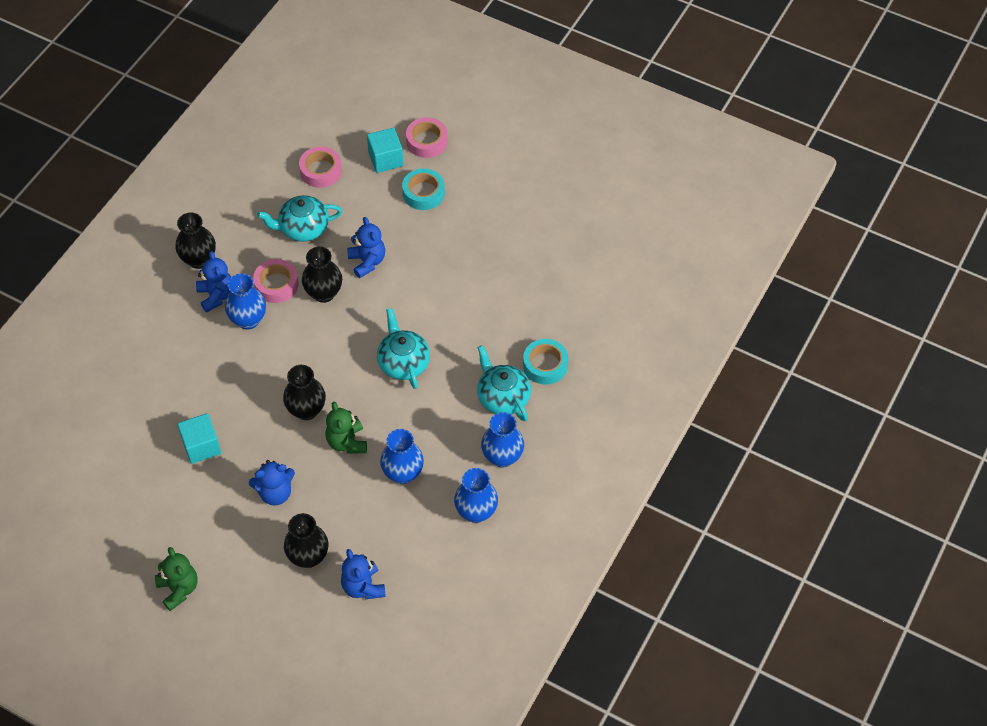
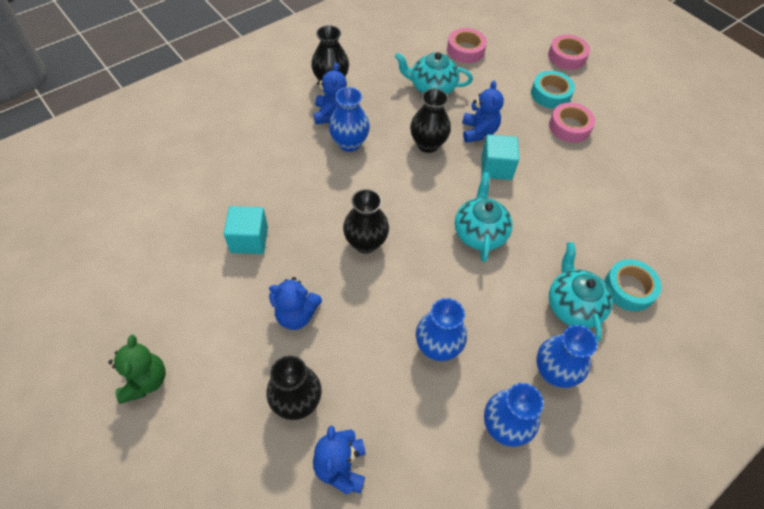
camera: 20 degrees right, 0 degrees up
pink tape [253,259,299,303] -> pink tape moved to [549,103,595,143]
green teddy bear [325,401,367,454] -> none
turquoise cube [367,128,403,173] -> turquoise cube moved to [481,135,519,180]

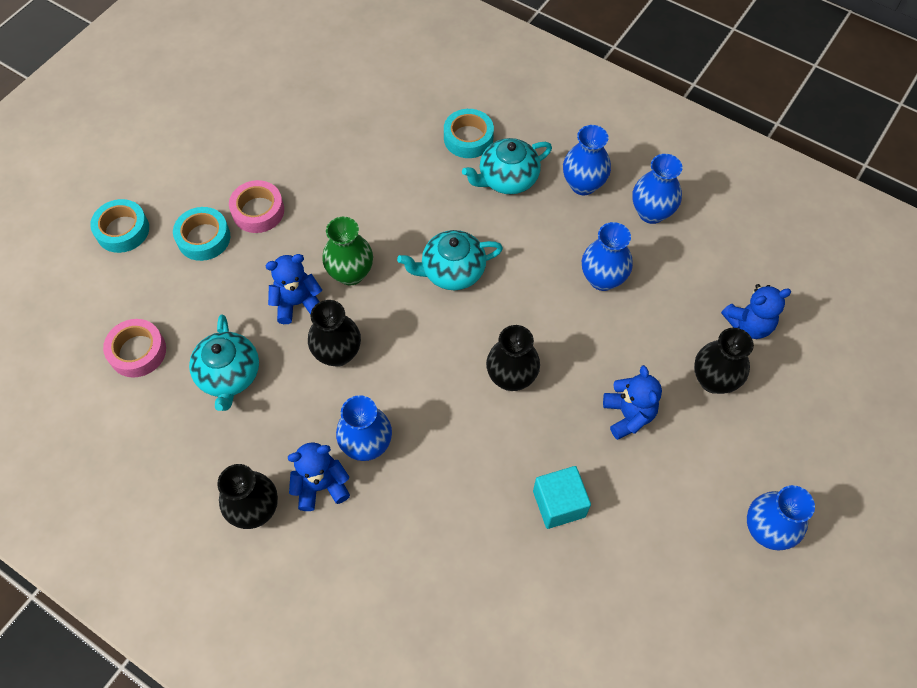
camera: 105 degrees left, 5 degrees up
green teddy bear [108,335,166,404] -> blue vase [747,485,815,551]
turquoise cube [481,135,519,180] -> green vase [322,217,373,286]
pink tape [548,35,590,70] -> turquoise tape [90,199,149,253]

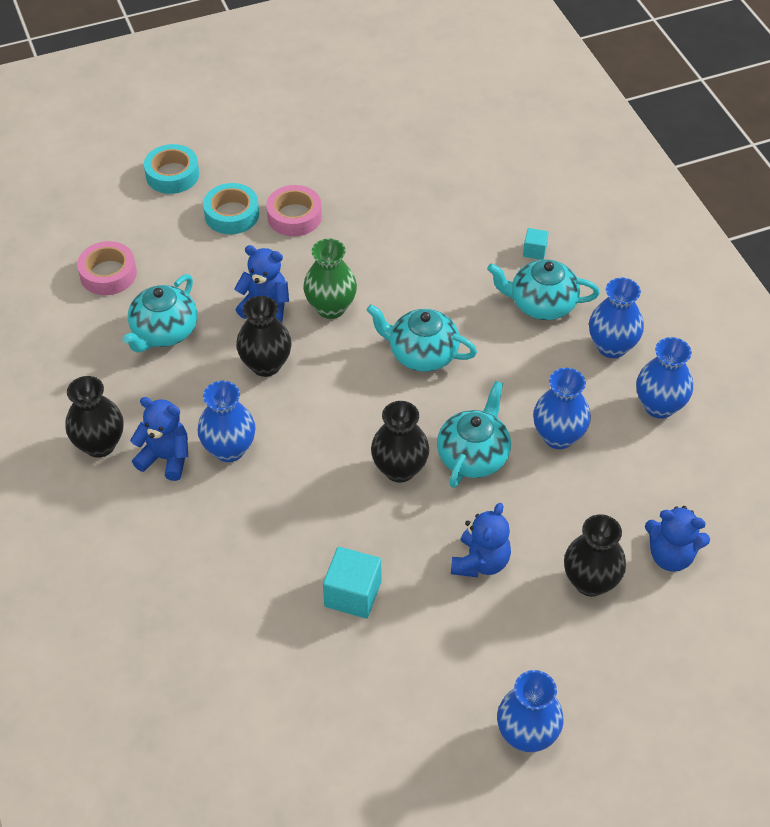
camera: 35 degrees right, 10 degrees down
turquoise tape [444,109,494,158] -> turquoise cube [523,228,549,260]
none -> turquoise teapot [437,381,511,488]

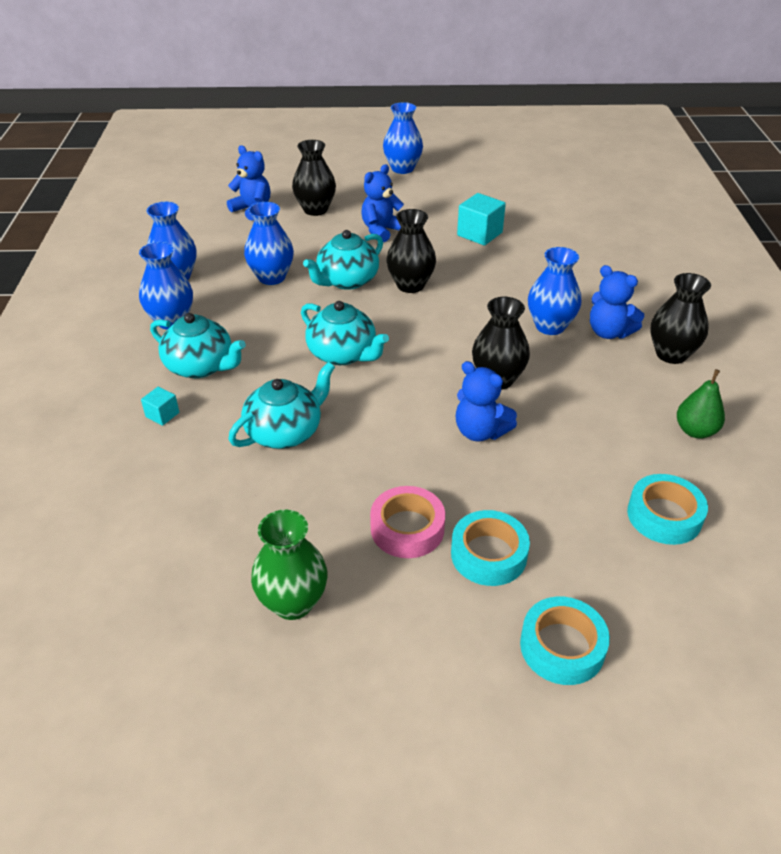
camera: 160 degrees left, 10 degrees down
pink tape [77,241,137,295] -> turquoise tape [627,474,708,545]
turquoise teapot [122,274,197,352] -> turquoise teapot moved to [228,362,335,449]
green vase [303,239,357,319] -> green vase moved to [251,510,327,620]
none -> green pear [677,369,725,438]

